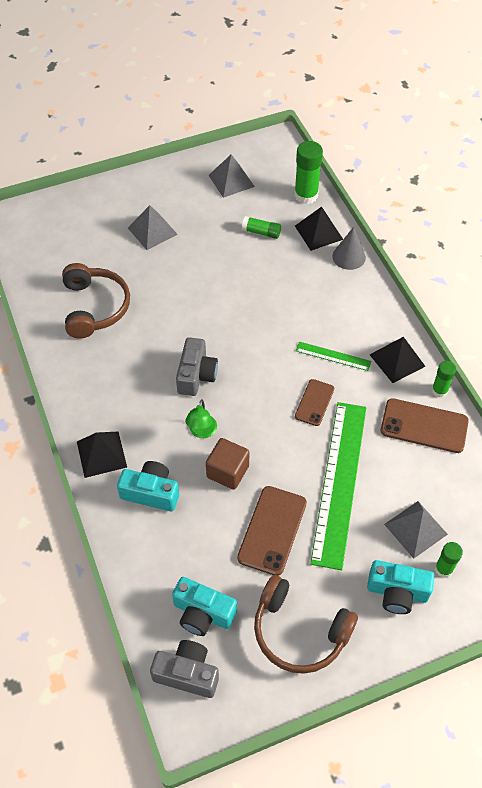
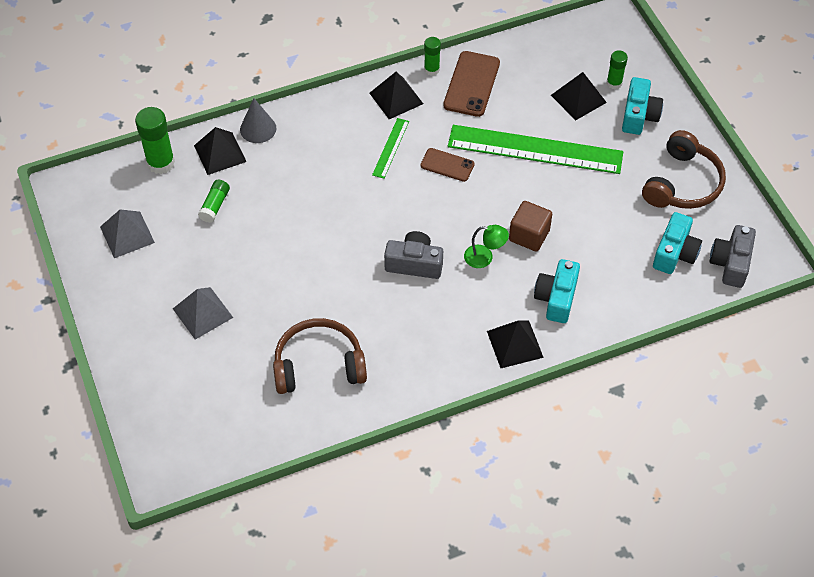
camera: 90 degrees left, 0 degrees up
brown phone [237,486,307,576] -> none
grey pyramid [384,501,448,559] -> black pyramid [551,72,607,120]

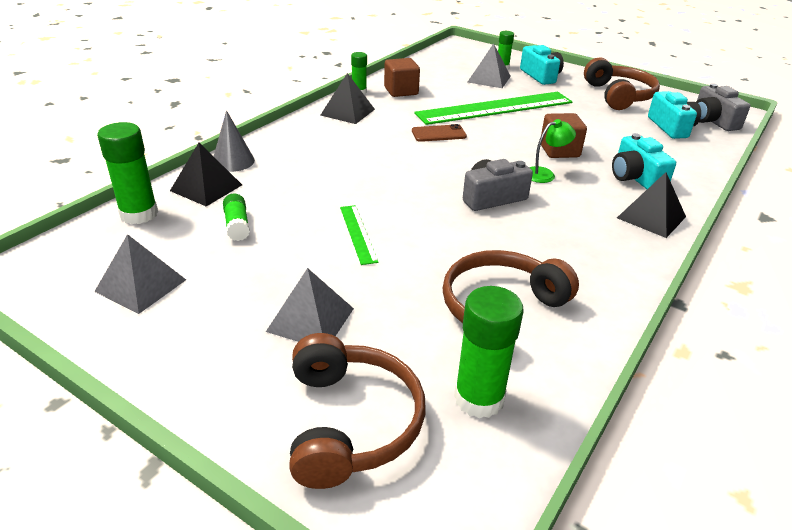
camera: 35 degrees left, 20 degrees down
green ruler [372,118,409,179] -> green ruler moved to [340,205,379,265]
brown phone [443,51,500,117] -> brown cube [384,58,420,97]
black pyramid [551,72,607,120] -> grey pyramid [468,43,511,88]
none -> brown headphones [289,333,426,489]
none -> green glue stick [454,286,524,418]

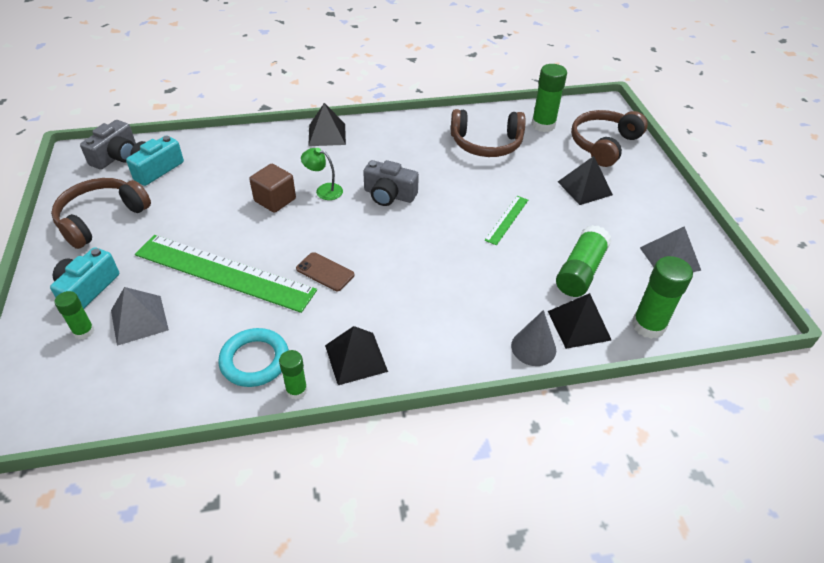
camera: 135 degrees left, 10 degrees up
green glue stick [223,193,250,241] -> green glue stick [556,225,611,297], size x1.70
grey pyramid [266,268,354,342] -> black pyramid [558,156,613,205]
brown cube [384,58,420,97] -> turquoise ring [218,328,289,387]
turquoise camera [612,133,676,189] -> none

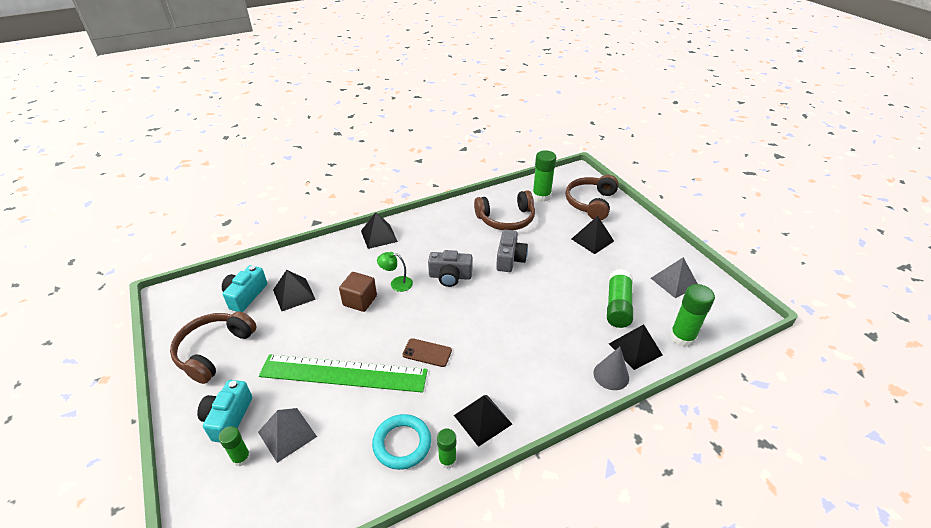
camera: 15 degrees left, 5 degrees down
grey camera [80,120,136,170] -> grey camera moved to [496,230,528,272]
green ruler [485,196,528,245] -> none
none -> black pyramid [273,270,316,311]

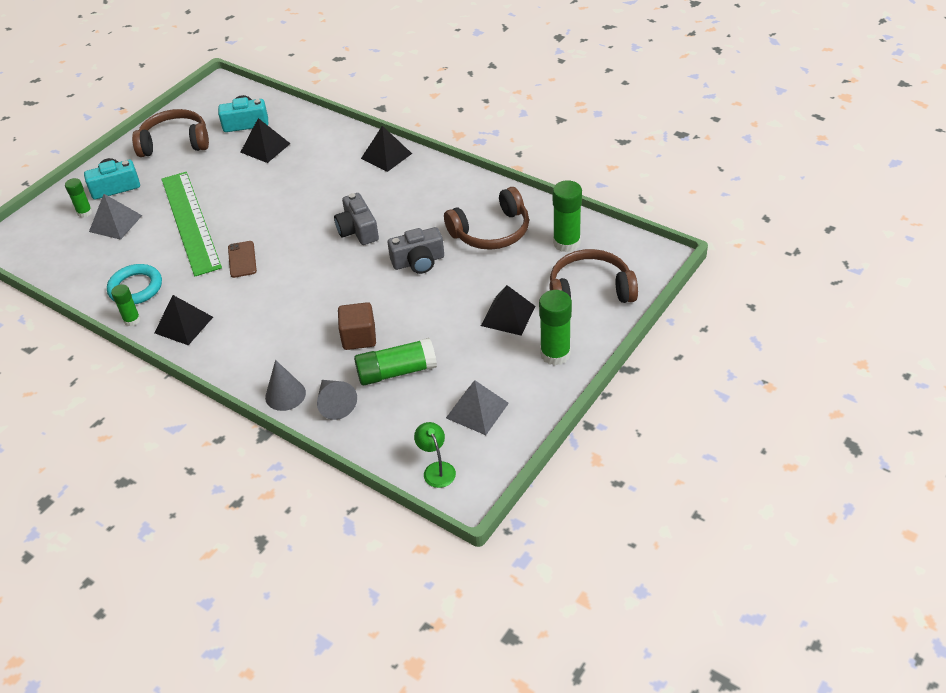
camera: 65 degrees right, 5 degrees up
brown cube [339,272,377,312] -> brown cube moved to [338,302,376,350]
green lamp [377,252,413,292] -> green lamp moved to [414,422,456,488]
brown headphones [474,190,535,230] -> brown headphones turned 75 degrees counterclockwise [444,187,529,250]
black pyramid [609,324,662,370] -> grey cone [317,380,357,420]
green glue stick [670,284,715,347] -> green glue stick moved to [539,290,572,366]

